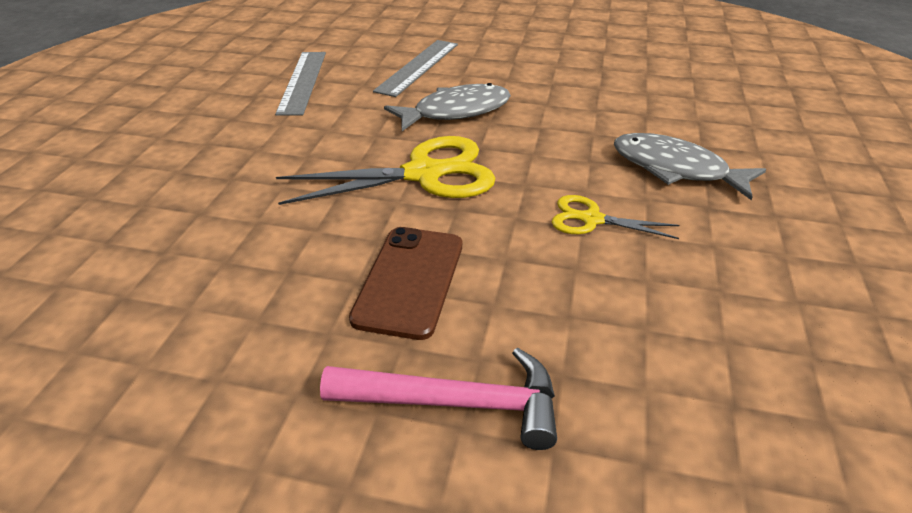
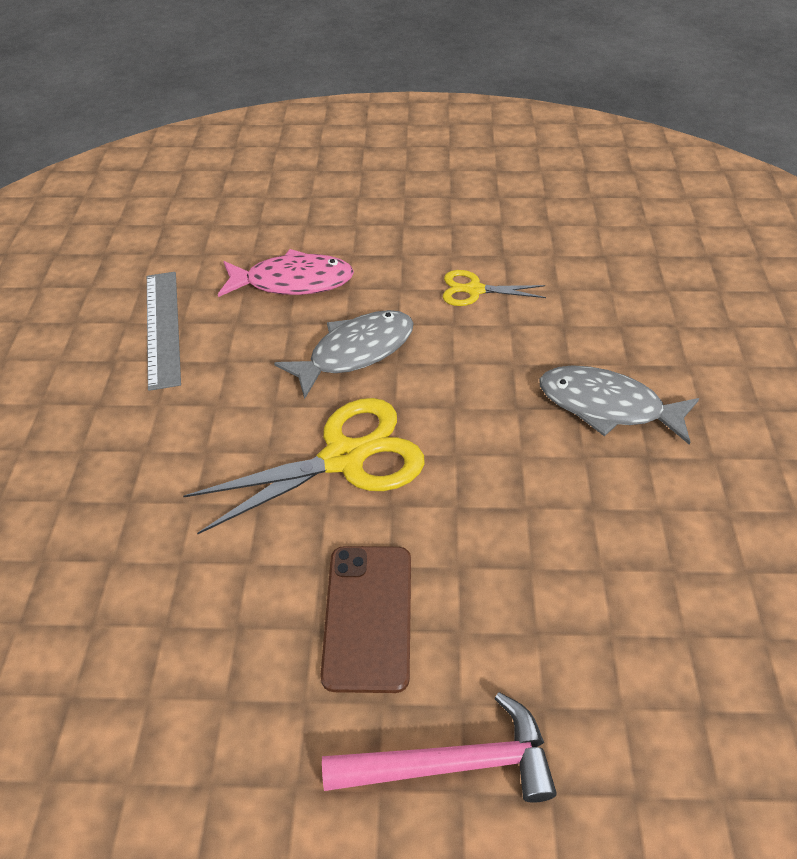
camera: 10 degrees left, 10 degrees up
grey ruler [373,40,458,97] -> pink fish [218,249,354,297]
yellow scissors [552,195,679,239] -> yellow scissors moved to [443,270,546,306]

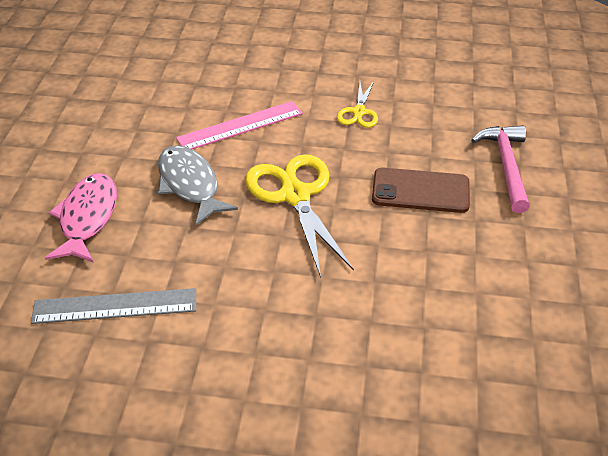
camera: 85 degrees left, 5 degrees down
yellow scissors [443,270,546,306] -> yellow scissors moved to [337,81,378,128]
grey fish [540,365,699,445] -> none
none -> pink ruler [176,101,303,149]

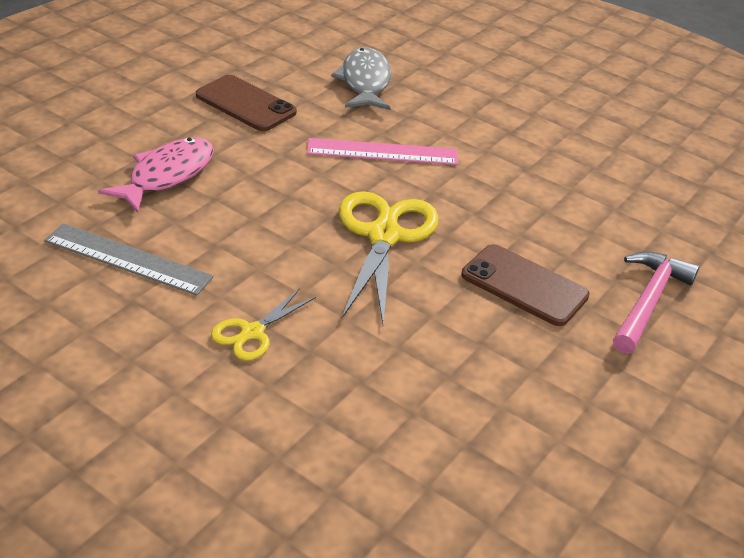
camera: 25 degrees right, 5 degrees down
grey fish [158,145,238,225] -> grey fish moved to [331,47,391,110]
yellow scissors [337,81,378,128] -> yellow scissors moved to [211,288,316,361]
none -> brown phone [196,75,297,131]

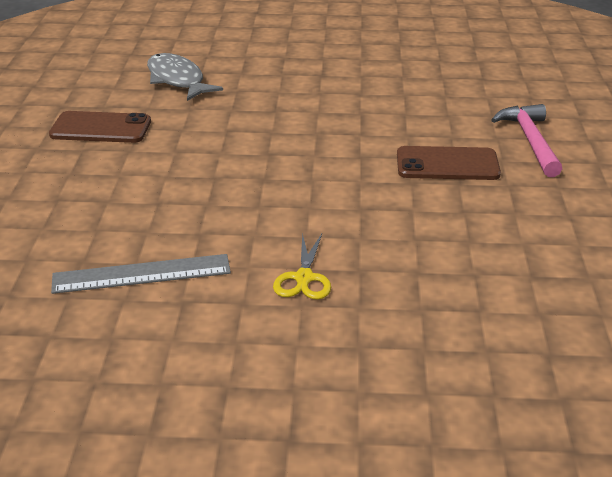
camera: 30 degrees left, 5 degrees down
pink fish [98,137,214,213] -> none
pink ruler [307,138,458,165] -> none
yellow scissors [339,191,439,325] -> none

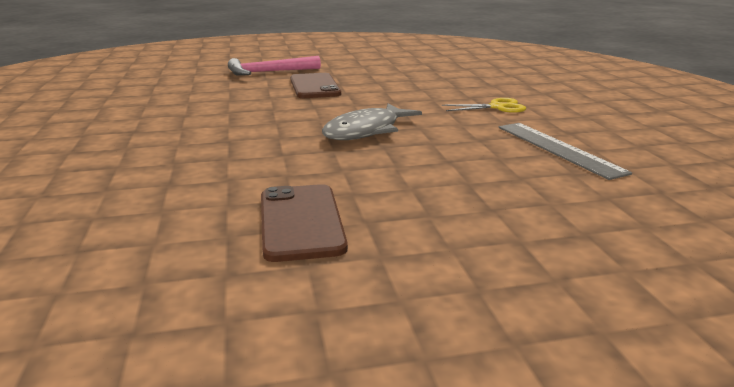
camera: 105 degrees left, 10 degrees down
grey fish [147,53,223,101] -> grey fish moved to [322,103,422,140]

